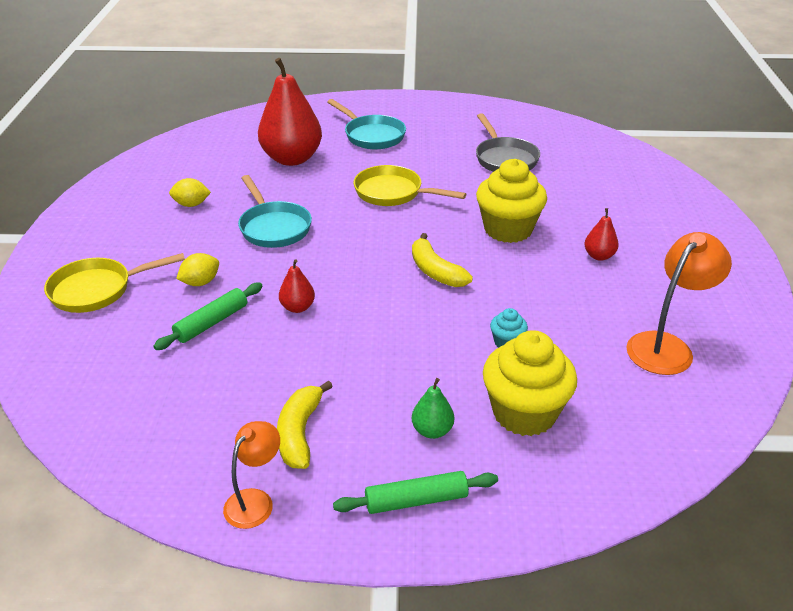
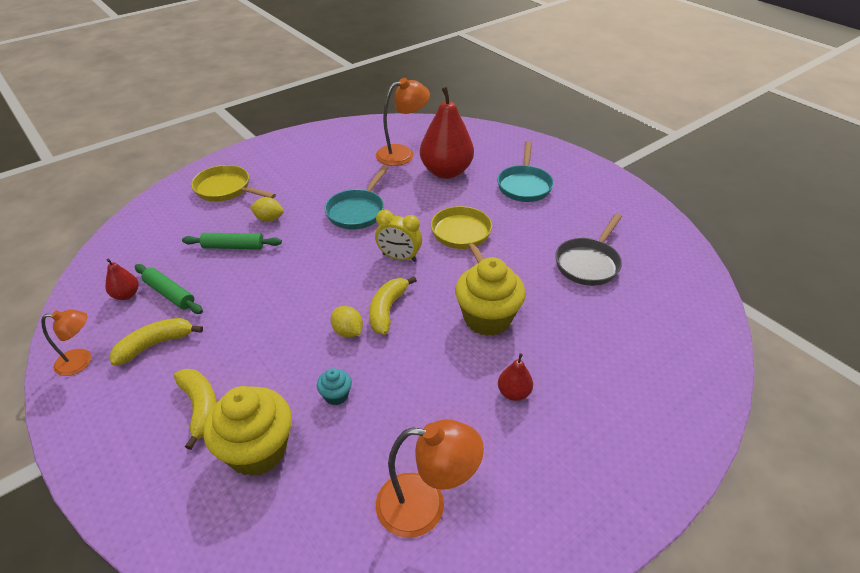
camera: 50 degrees right, 5 degrees up
yellow lemon [169,178,211,207] -> yellow lemon moved to [331,306,363,338]
red pear [279,259,315,313] -> red pear moved to [105,259,139,300]
green rolling pin [333,471,498,514] -> green rolling pin moved to [135,264,203,314]
green pear [412,378,454,439] -> yellow banana [174,369,217,450]
none -> yellow clock [375,210,422,262]
none -> orange lamp [376,78,430,166]

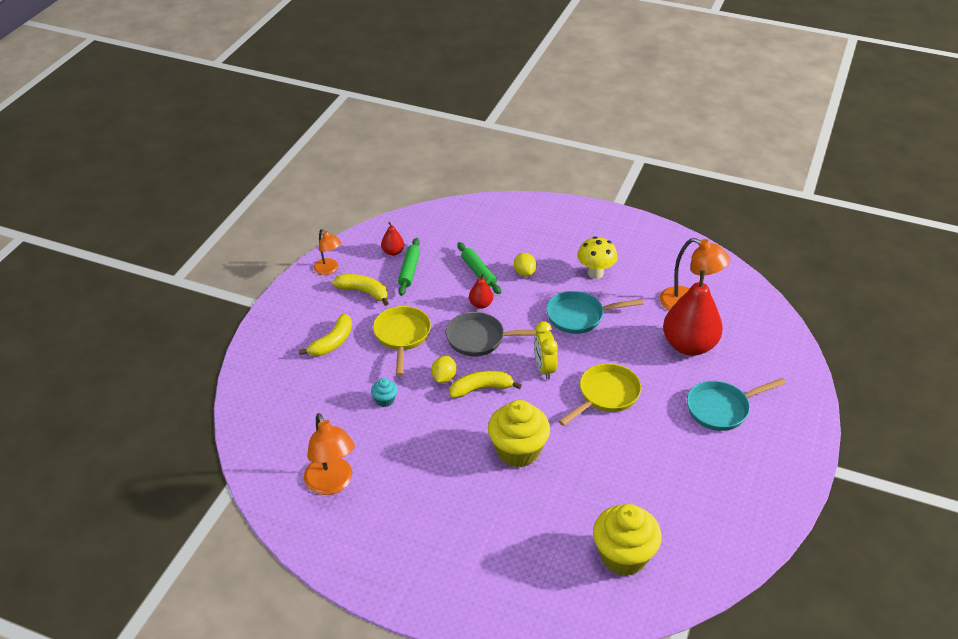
camera: 60 degrees right, 0 degrees up
yellow pan [191,165,276,202] -> yellow pan moved to [373,306,431,376]
yellow cupcake [203,386,292,476] -> yellow cupcake moved to [593,504,662,576]
red pear [498,353,533,401] -> red pear moved to [469,273,493,309]
grey pan [555,213,622,286] -> grey pan moved to [446,312,538,356]
none -> yellow mushroom [577,236,618,279]

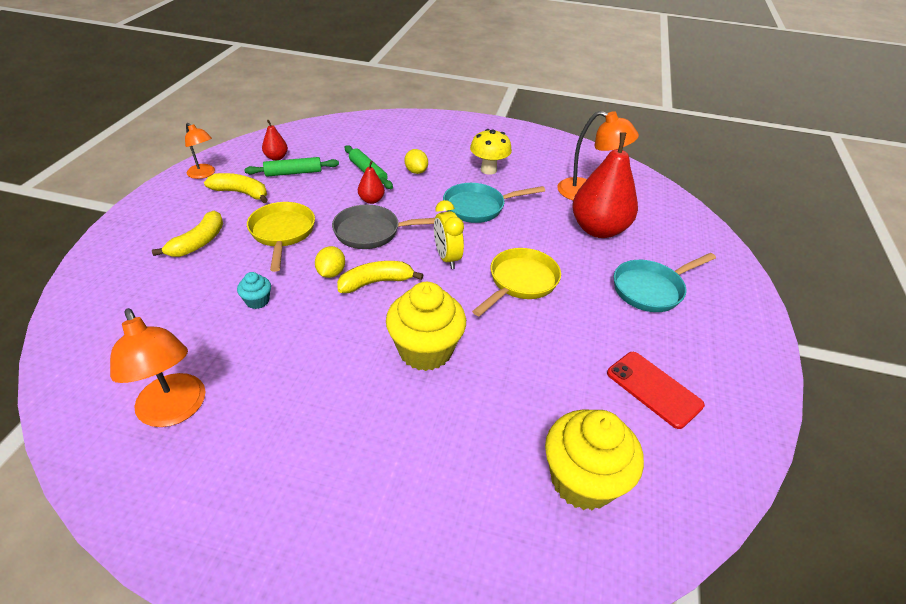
camera: 10 degrees left, 0 degrees up
green rolling pin [398,238,420,296] -> green rolling pin turned 75 degrees clockwise [244,157,339,177]
none -> red phone [607,352,705,429]

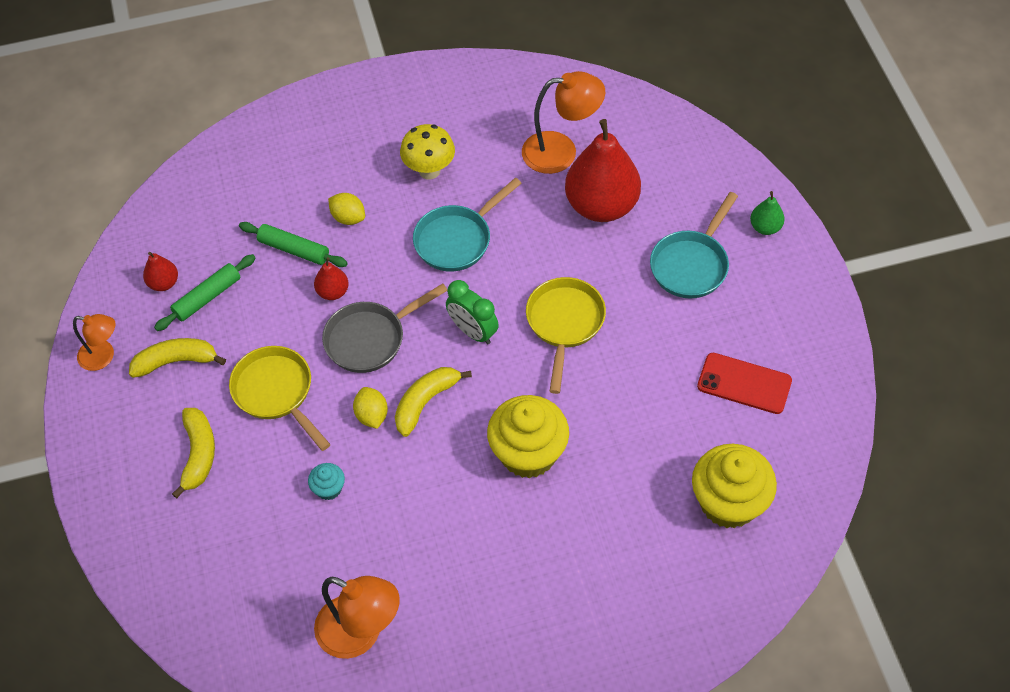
camera: 25 degrees left, 15 degrees up
yellow clock [434,200,464,269] -> green clock [446,280,499,344]
none -> green pear [750,191,785,235]

